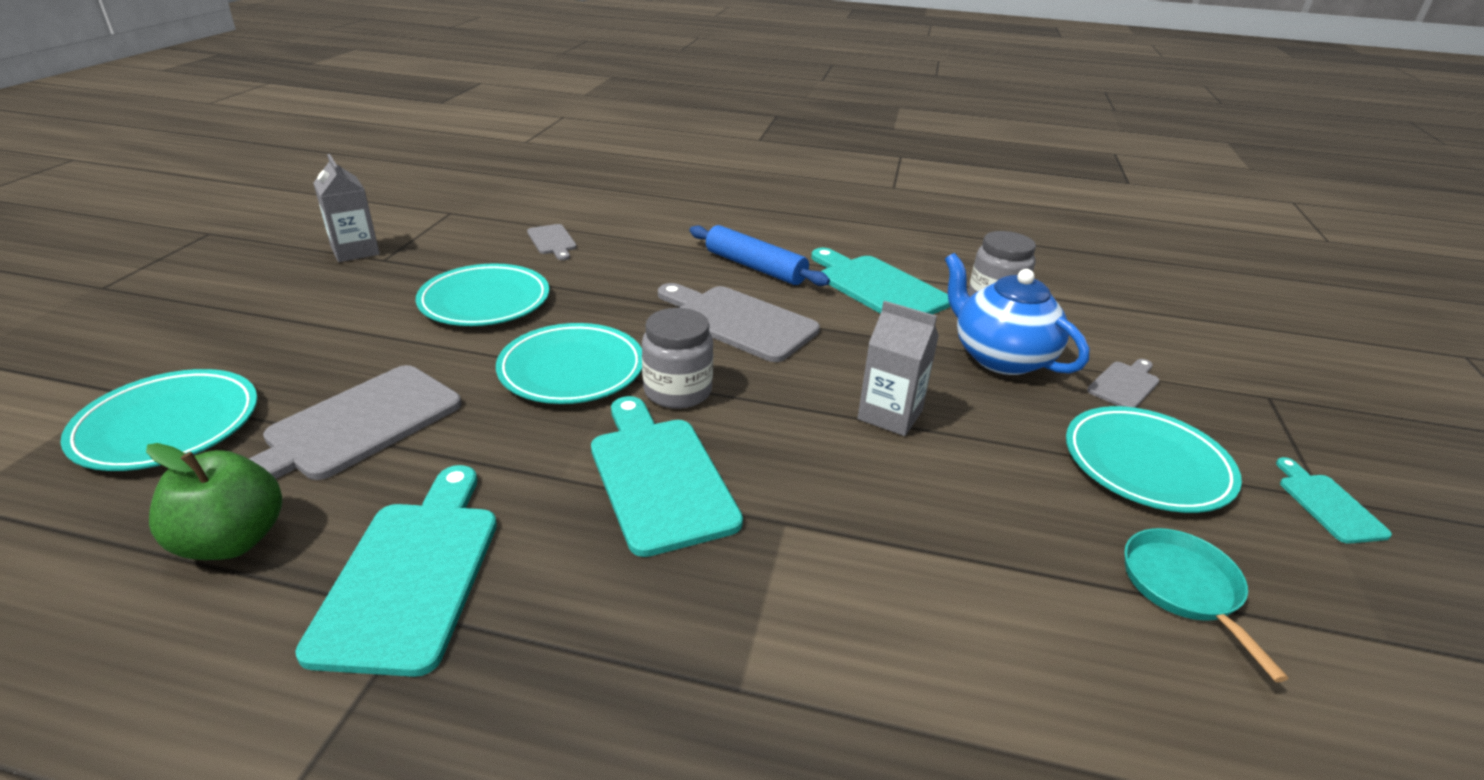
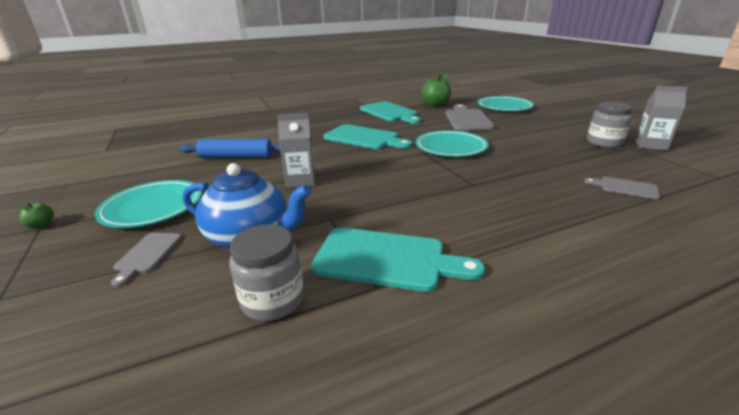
camera: 145 degrees right, 5 degrees down
turquoise plate [416,263,549,326] -> none
grey jar [642,308,713,409] -> grey jar moved to [587,102,633,148]
grey cutting board [658,283,820,362] -> none
blue rolling pin [690,225,830,286] -> blue rolling pin moved to [180,139,281,158]
turquoise pan [1124,528,1288,682] -> none
turquoise cutting board [1276,457,1392,544] -> green apple [16,203,54,228]

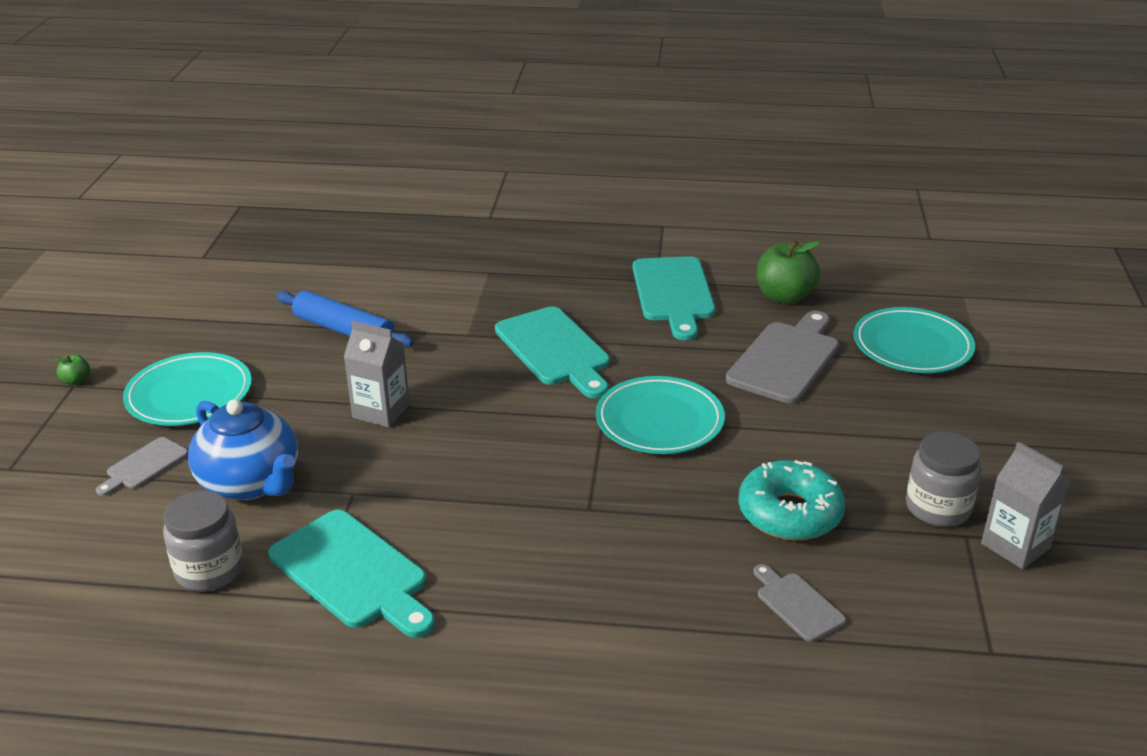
camera: 30 degrees right, 5 degrees up
none -> turquoise donut [738,460,845,541]

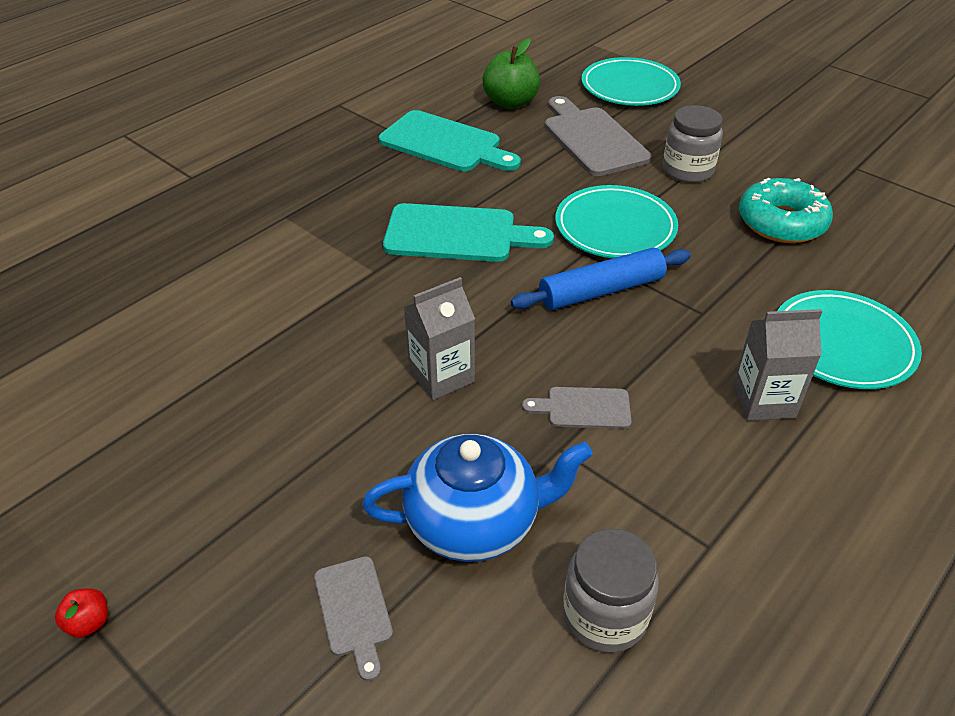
camera: 55 degrees left, 10 degrees up
green apple [55,354,90,385] -> red apple [55,588,108,638]
turquoise plate [123,352,252,426] -> turquoise plate moved to [777,290,922,389]
turquoise cutting board [268,510,435,638] -> none
blue rolling pin [276,291,413,348] -> blue rolling pin moved to [511,248,691,310]
grey cutting board [753,564,846,642] -> grey cutting board moved to [522,387,632,429]
grey jar [906,432,981,527] -> grey jar moved to [663,105,723,183]
grey carton [981,442,1070,569] -> grey carton moved to [733,309,822,421]

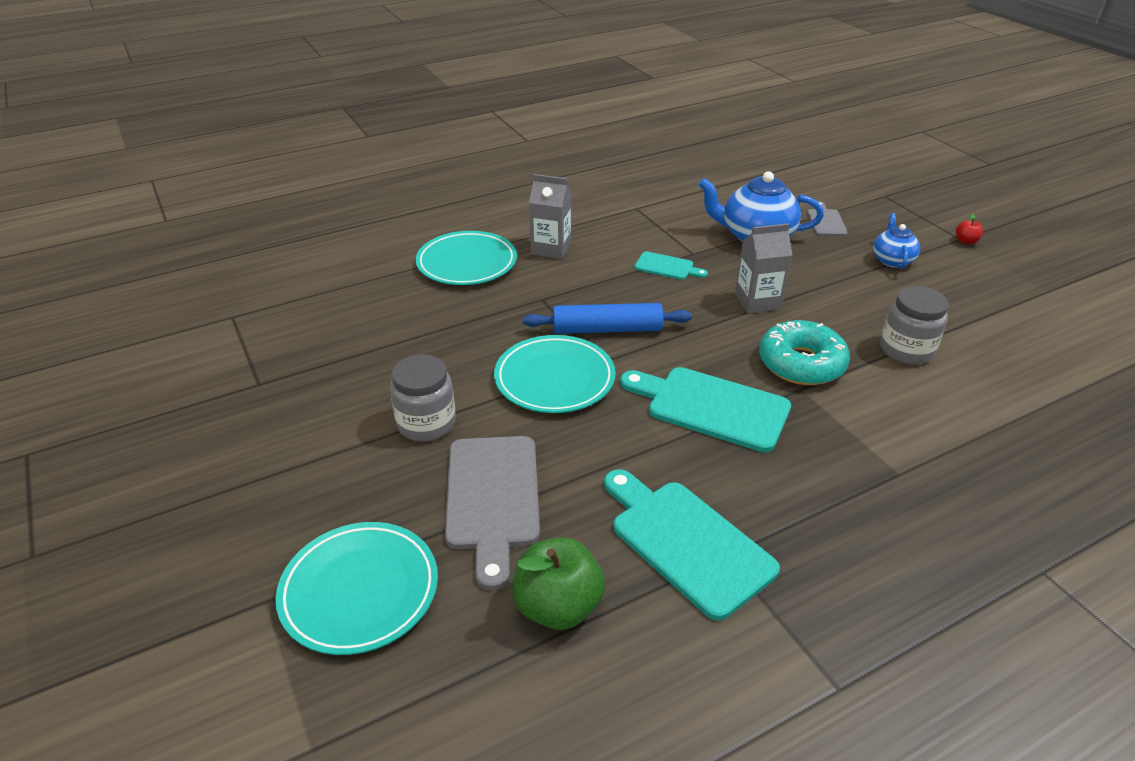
camera: 160 degrees left, 5 degrees down
grey cutting board [522,387,632,429] -> turquoise cutting board [634,251,708,280]
grey jar [563,528,659,653] -> grey jar moved to [880,286,949,364]
turquoise donut [739,178,833,243] -> turquoise donut moved to [759,320,850,385]
none -> blue teapot [873,213,920,269]

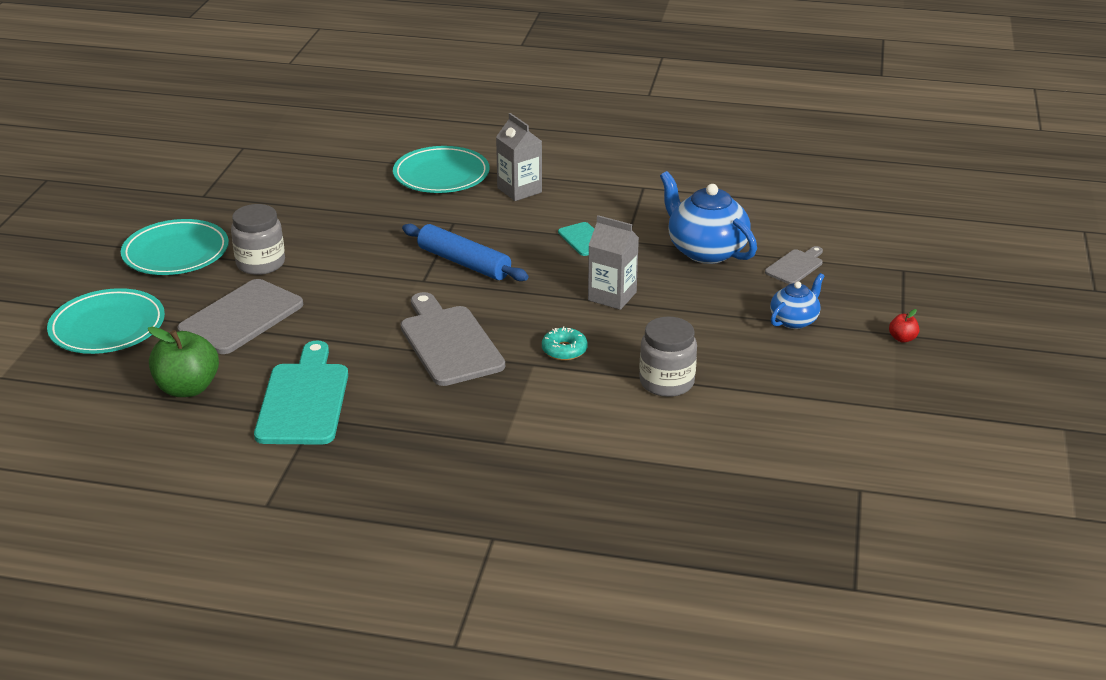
camera: 40 degrees right, 5 degrees down
turquoise plate [494,335,615,413] -> turquoise plate moved to [121,219,229,275]
turquoise cutting board [620,367,791,452] -> grey cutting board [401,292,505,386]
turquoise donut [759,320,850,385] -> turquoise donut [542,327,588,360], size x0.54

